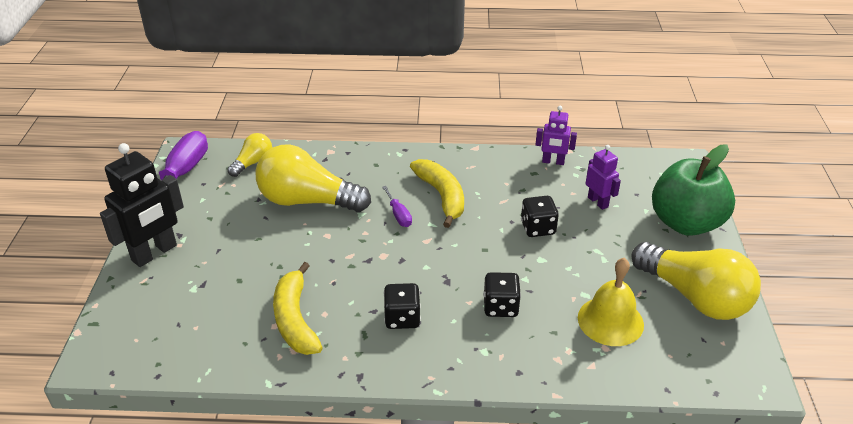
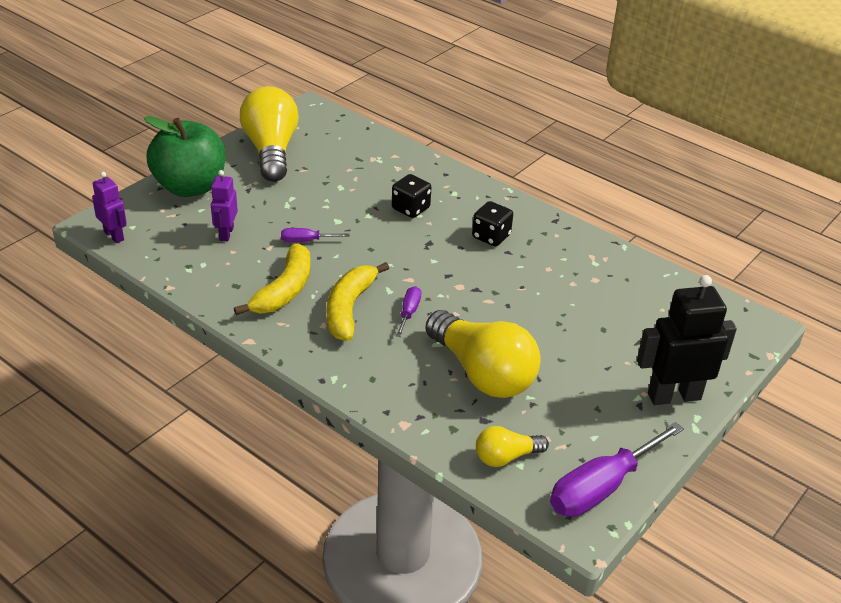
camera: 145 degrees left, 0 degrees up
yellow banana [273,262,323,355] -> yellow banana moved to [234,243,311,315]
black dice [521,196,559,237] -> purple screwdriver [281,228,350,242]
purple robot [536,106,577,165] -> purple robot moved to [92,172,127,243]
yellow bell [578,258,644,346] -> none

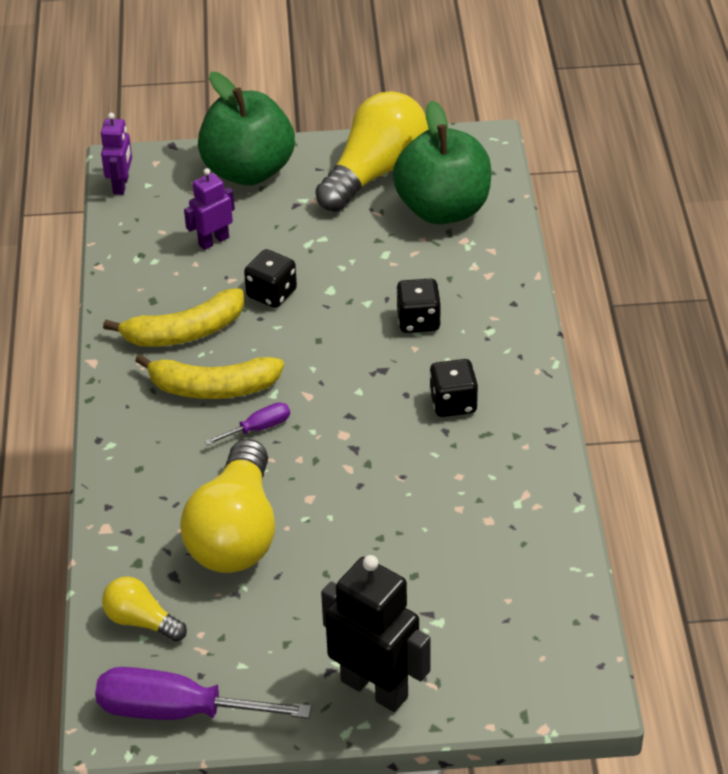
camera: 50 degrees right, 5 degrees up
purple screwdriver [281,228,350,242] -> black dice [244,249,297,308]
yellow banana [327,262,389,341] -> yellow banana turned 150 degrees counterclockwise [135,354,284,399]
none -> green apple [393,100,491,224]

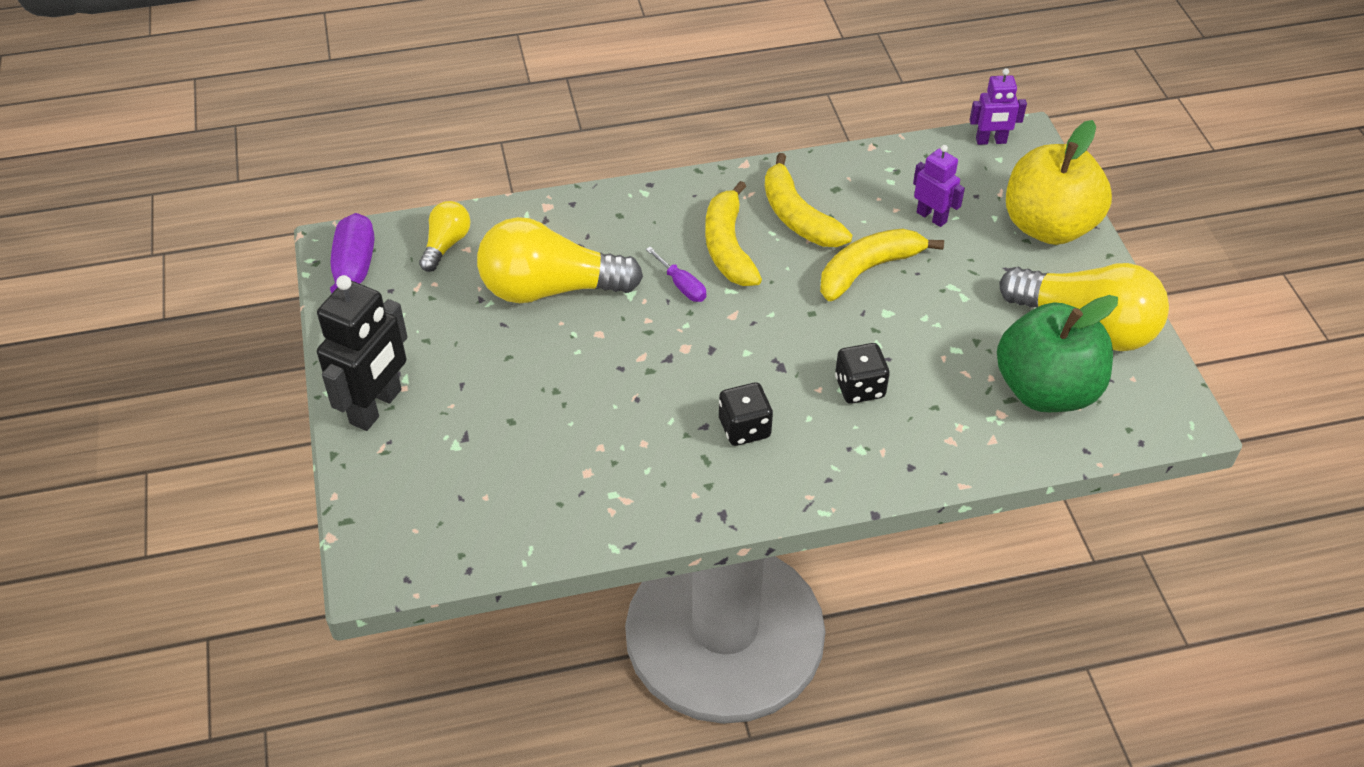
camera: 80 degrees right, 5 degrees up
green apple [198,72,295,186] -> yellow apple [1006,120,1112,245]
black dice [244,249,297,308] -> yellow banana [820,228,944,301]

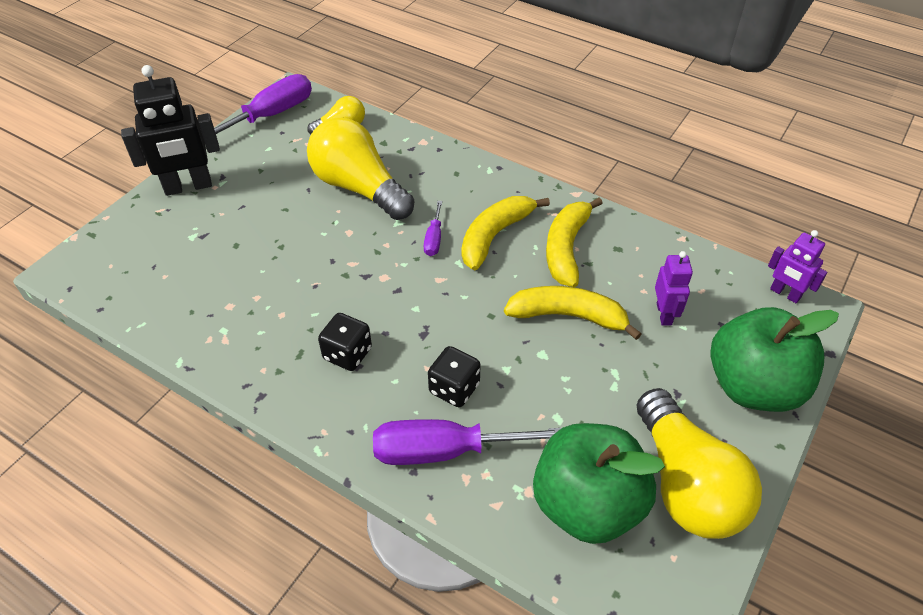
camera: 45 degrees right, 0 degrees up
yellow apple [1006,120,1112,245] -> green apple [711,307,839,412]
none -> purple screwdriver [373,419,561,465]

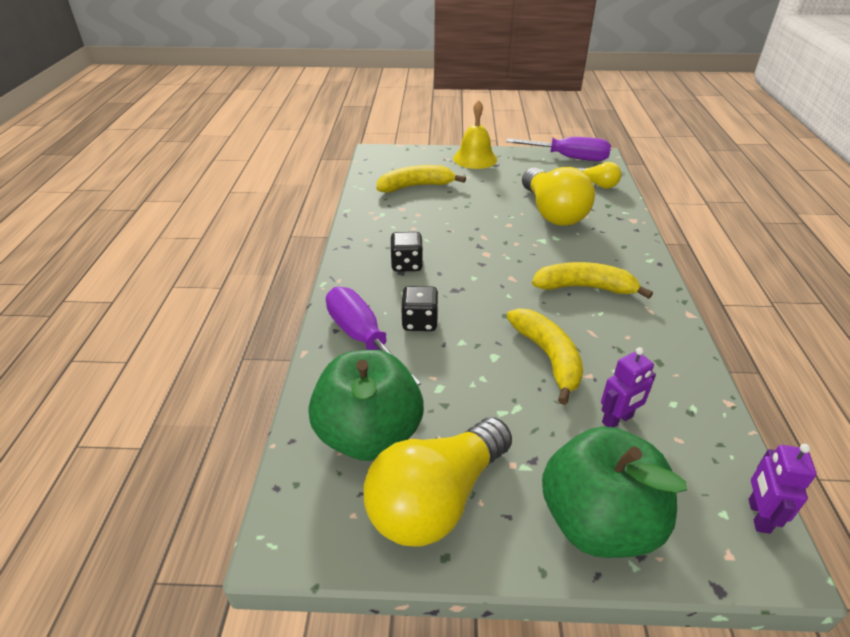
camera: 60 degrees right, 10 degrees down
black robot [121,65,220,196] -> yellow bell [453,100,497,169]
yellow light bulb [307,118,414,220] -> yellow light bulb turned 150 degrees clockwise [522,167,595,226]
purple screwdriver [424,201,442,256] -> none
yellow banana [546,198,603,287] -> yellow banana moved to [376,165,466,193]

